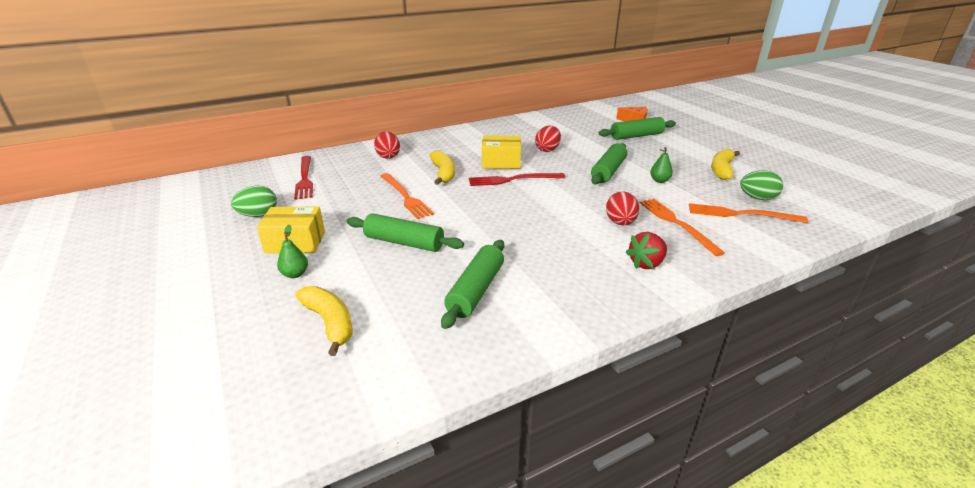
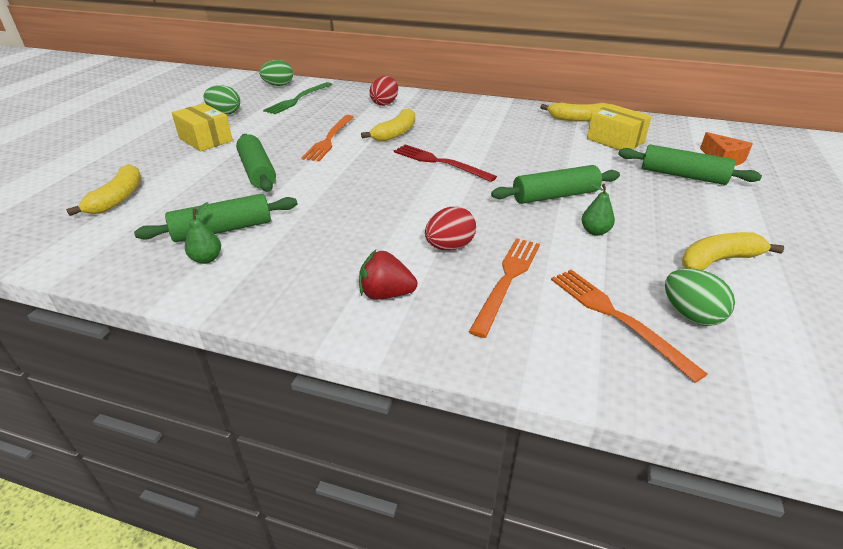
camera: 45 degrees right, 5 degrees up
green pear [277,225,308,278] -> green pear moved to [185,202,221,264]
red fork [294,156,313,200] -> green fork [263,82,332,114]
yellow box [482,135,521,169] -> yellow box moved to [587,104,652,150]
red egg [535,126,561,152] -> none
none -> green egg [259,60,293,86]
none -> yellow banana [540,102,610,122]

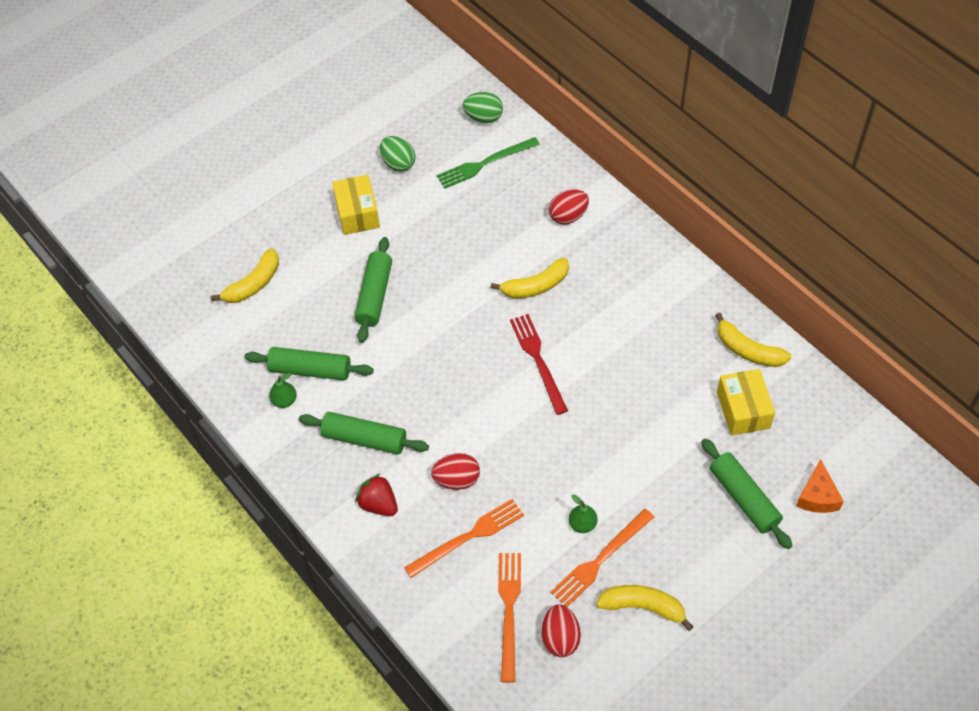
camera: 35 degrees right, 20 degrees up
orange fork [302,115,354,161] -> orange fork moved to [551,509,654,607]
green rolling pin [491,165,620,204] -> green rolling pin moved to [299,412,429,454]
green egg [665,268,735,326] -> red egg [541,604,581,657]

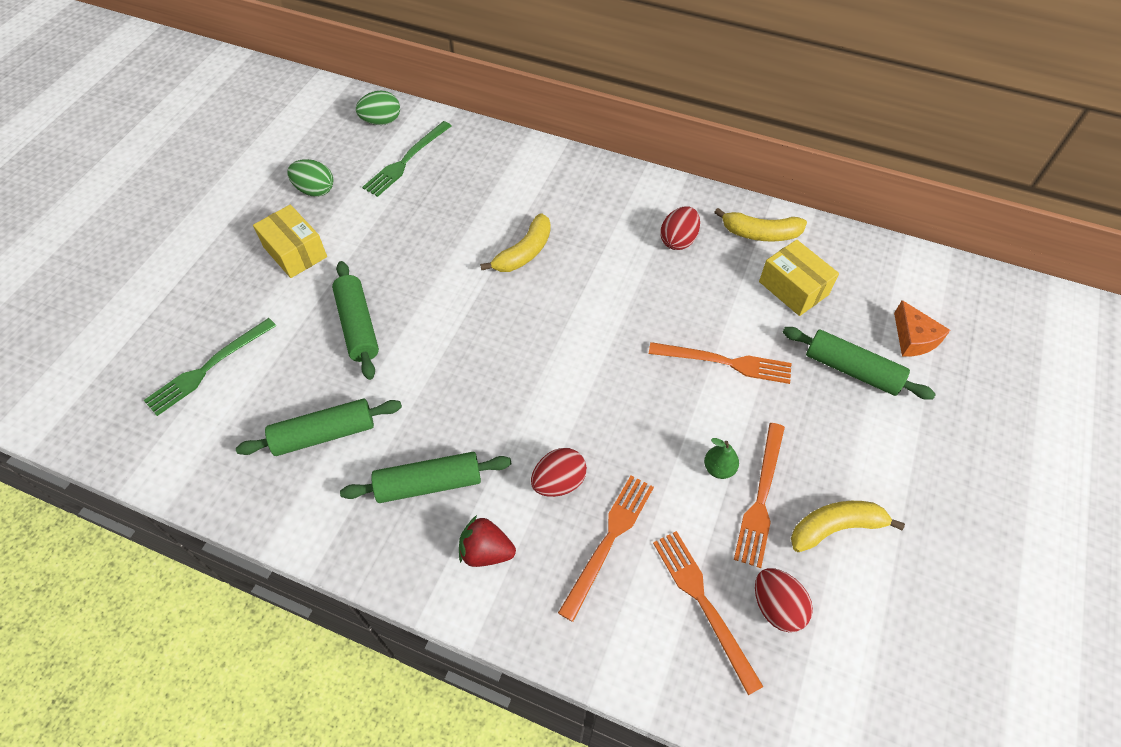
camera: 30 degrees left, 0 degrees up
yellow banana [211,248,279,303] -> green fork [144,318,276,416]
green pear [269,373,297,408] -> none
red fork [510,314,568,415] -> none
red egg [549,189,589,224] -> red egg moved to [660,206,700,250]
none -> orange fork [649,342,792,384]

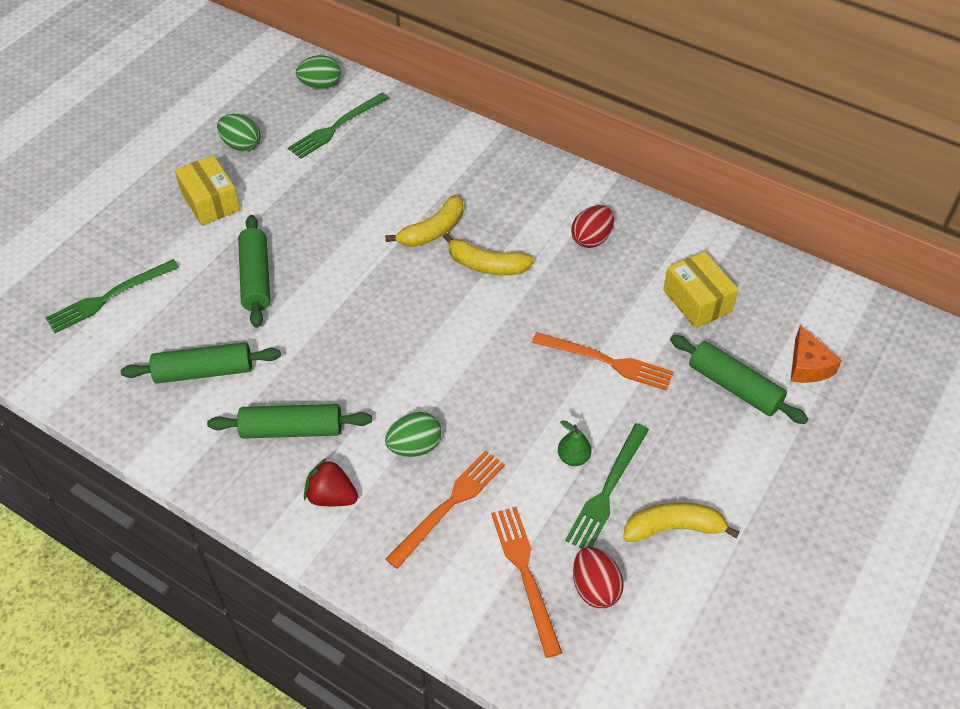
camera: 10 degrees right, 5 degrees down
red egg [531,448,587,497] -> green egg [385,412,441,457]
yellow banana [714,208,807,242] -> yellow banana moved to [443,233,534,275]
orange fork [734,423,785,568] -> green fork [565,423,649,549]

